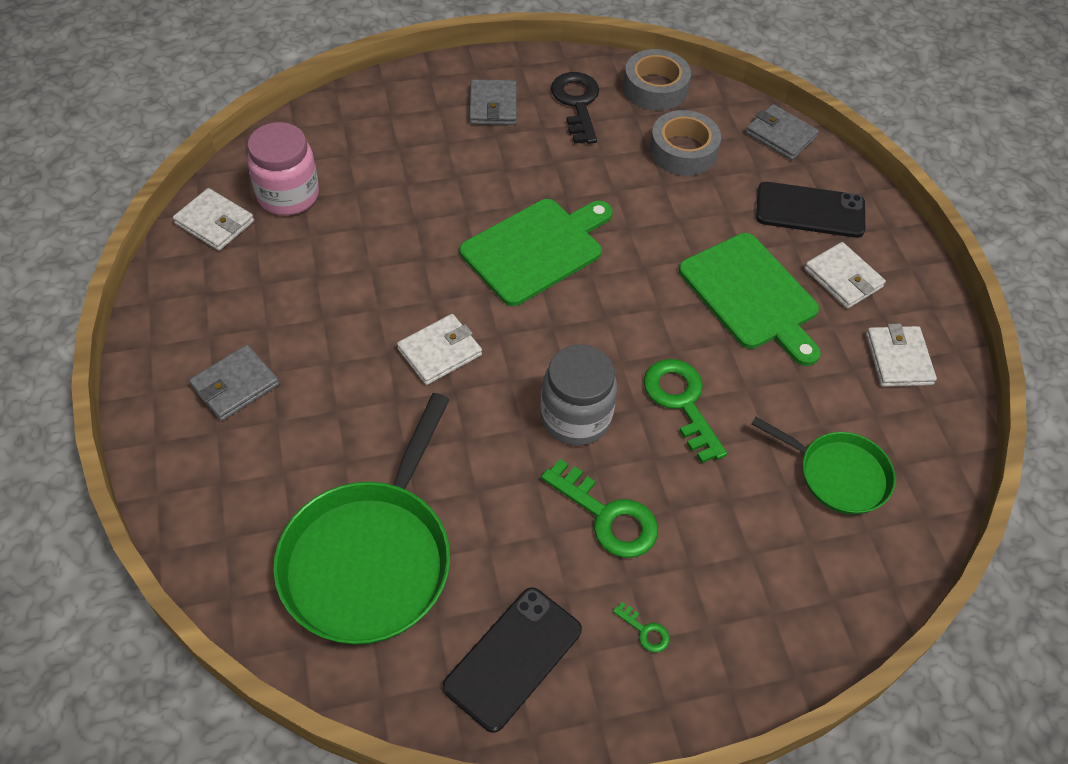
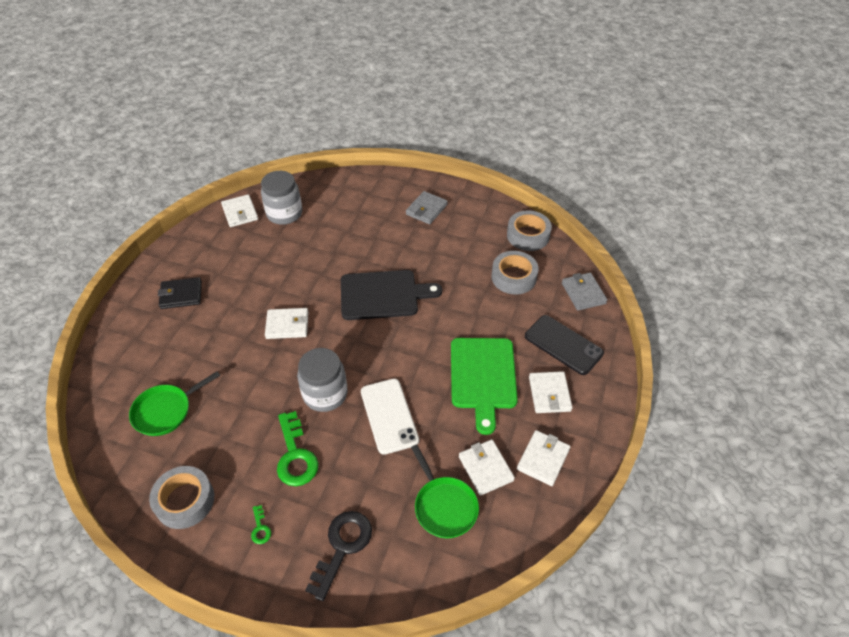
camera: 35 degrees right, 5 degrees down
grey wallet [189,345,279,421] -> black wallet [158,277,202,309]
pink jar [247,122,319,215] -> grey jar [261,171,302,225]
green pan [273,393,450,645] -> green pan [129,371,220,436], size x0.57
black phone [443,587,582,733] -> grey tape [149,466,214,529]
green cutting board [460,199,613,306] -> black cutting board [341,270,442,320]
black key [551,72,599,144] -> black key moved to [305,511,372,601]
green key [644,359,727,463] -> white phone [361,379,419,455]
none -> white wallet [459,439,515,496]

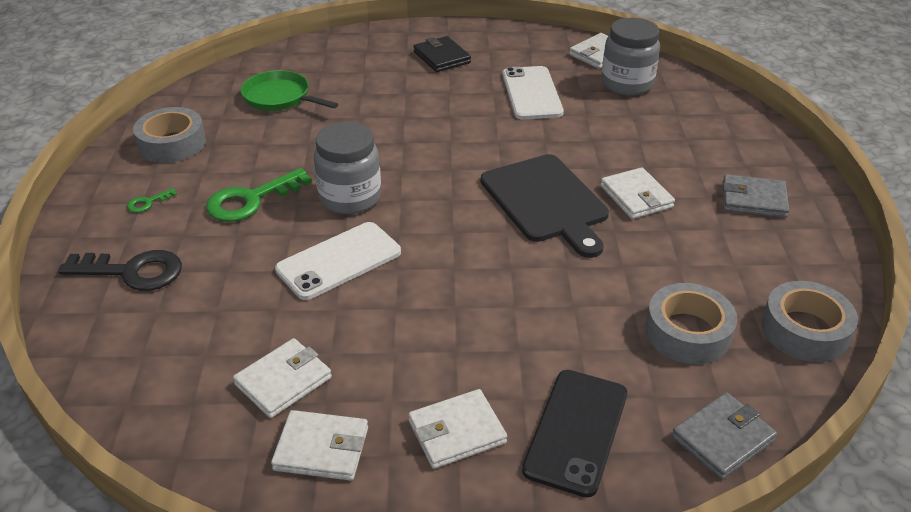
camera: 70 degrees right, 10 degrees down
white wallet [265,308,308,339] -> white wallet moved to [601,167,675,219]
green pan [411,444,479,538] -> none
green cutting board [451,338,518,435] -> none
none -> white phone [502,66,564,120]

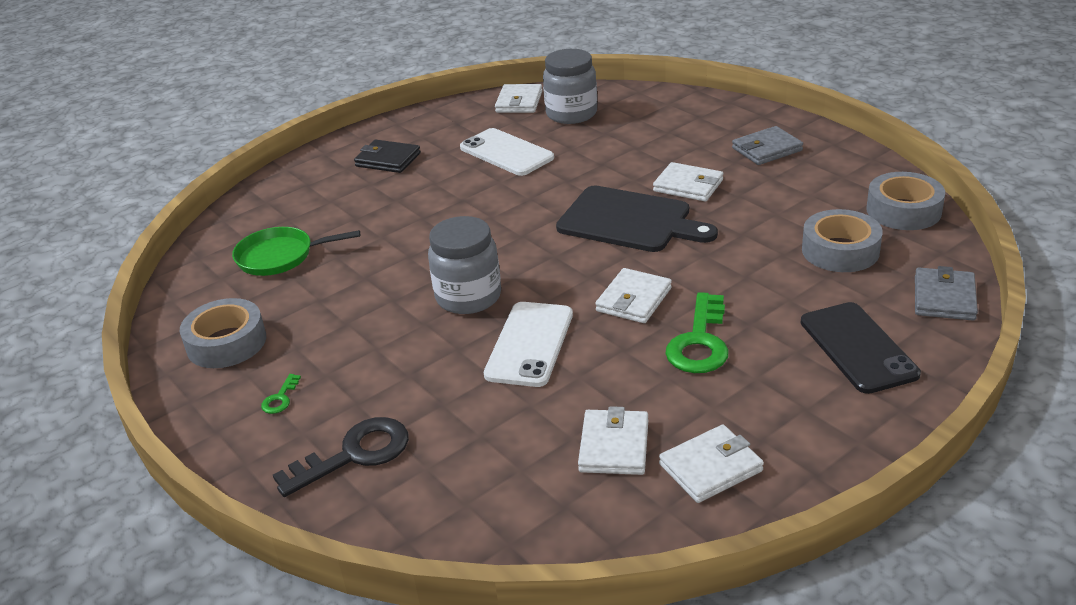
camera: 35 degrees left, 5 degrees down
green key [206,168,312,222] -> green key moved to [665,292,729,373]
white wallet [408,389,507,469] -> white wallet moved to [595,268,672,323]

